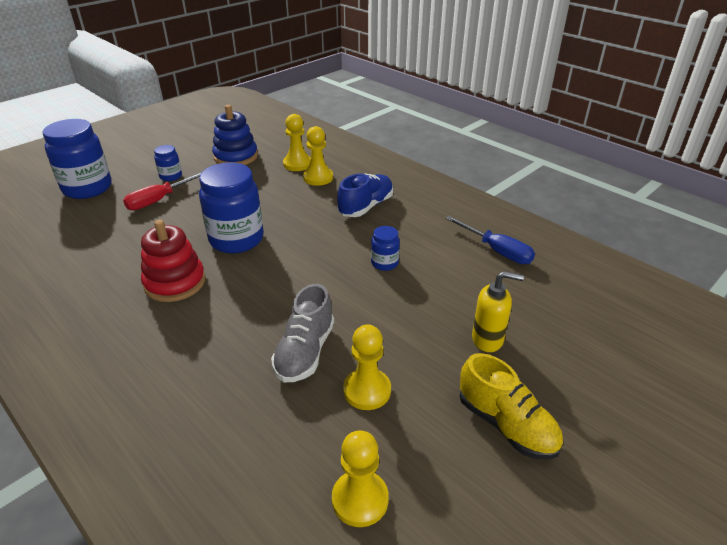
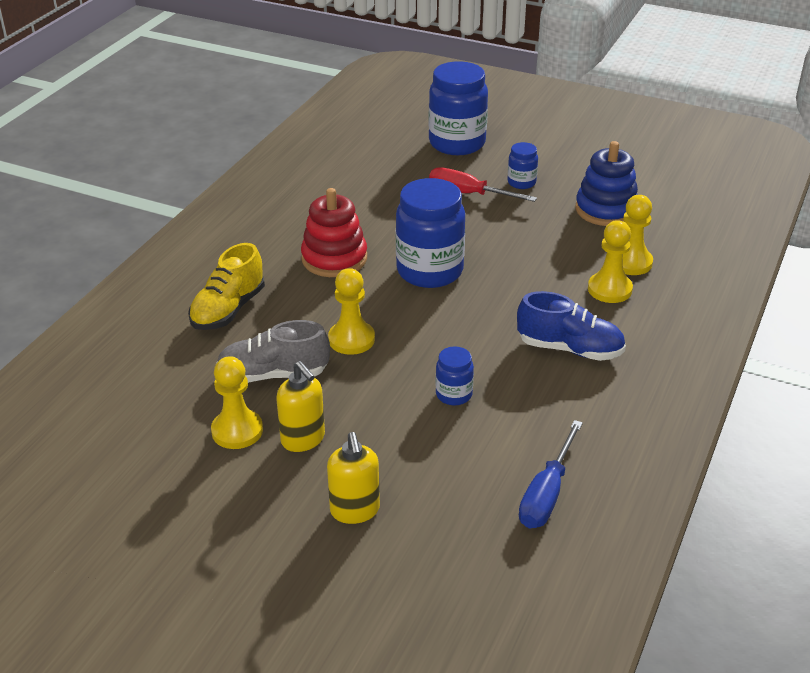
camera: 70 degrees right, 0 degrees up
yellow pawn [332,430,389,527] -> yellow pawn moved to [328,268,375,355]
yellow shoe [460,353,563,460] -> yellow shoe moved to [188,243,265,330]
none -> yellow soap dispenser [276,361,325,452]

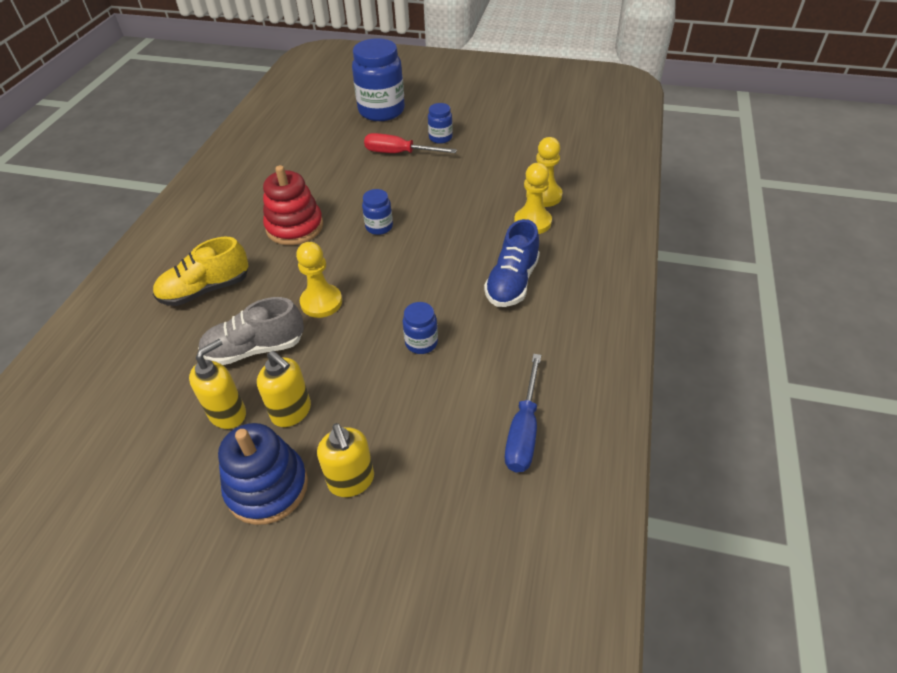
camera: 10 degrees left, 10 degrees up
yellow shoe [188,243,265,330] -> yellow shoe turned 45 degrees clockwise [153,237,249,306]
yellow pawn [211,356,263,449] -> yellow soap dispenser [189,339,246,429]
blue jar [396,178,465,288] -> blue jar [362,189,393,235], size x0.48
blue shoe [517,291,626,361] -> blue shoe turned 105 degrees clockwise [484,219,540,307]
blue stacking toy [575,141,638,226] -> blue stacking toy moved to [218,423,308,525]

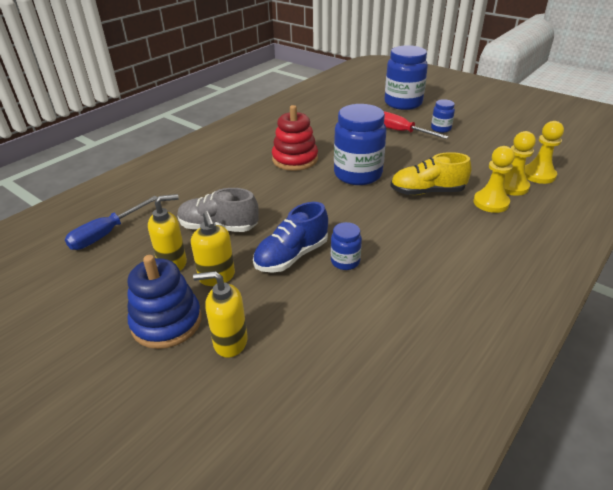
camera: 25 degrees right, 10 degrees down
yellow shoe [153,237,249,306] -> yellow shoe moved to [390,152,471,195]
yellow pawn [296,242,342,318] -> yellow pawn moved to [525,121,564,184]
yellow soap dispenser [317,423,374,497] -> yellow soap dispenser turned 90 degrees clockwise [193,271,248,358]
blue jar [362,189,393,235] -> blue jar [334,104,386,185], size x2.08
blue shoe [484,219,540,307] -> blue shoe moved to [253,202,328,273]
blue screwdriver [505,354,541,472] -> blue screwdriver moved to [65,196,158,250]

